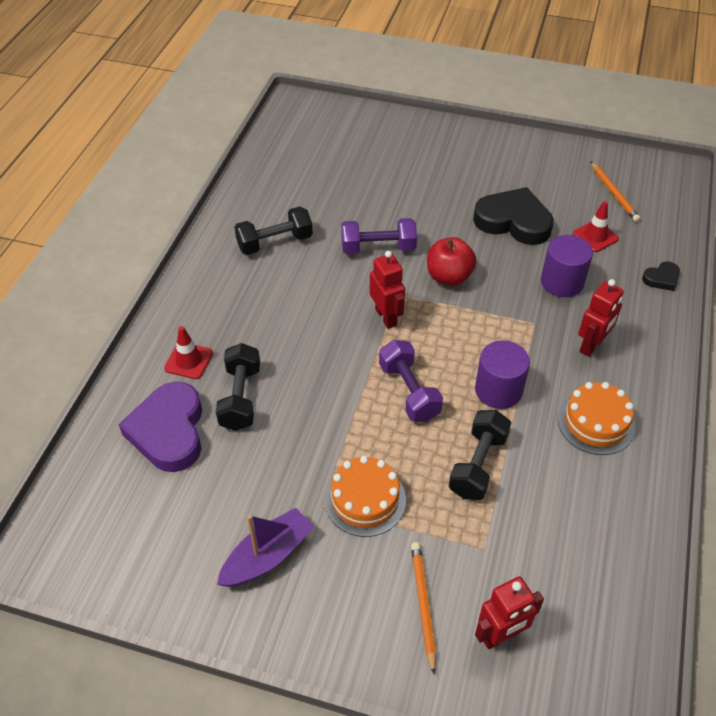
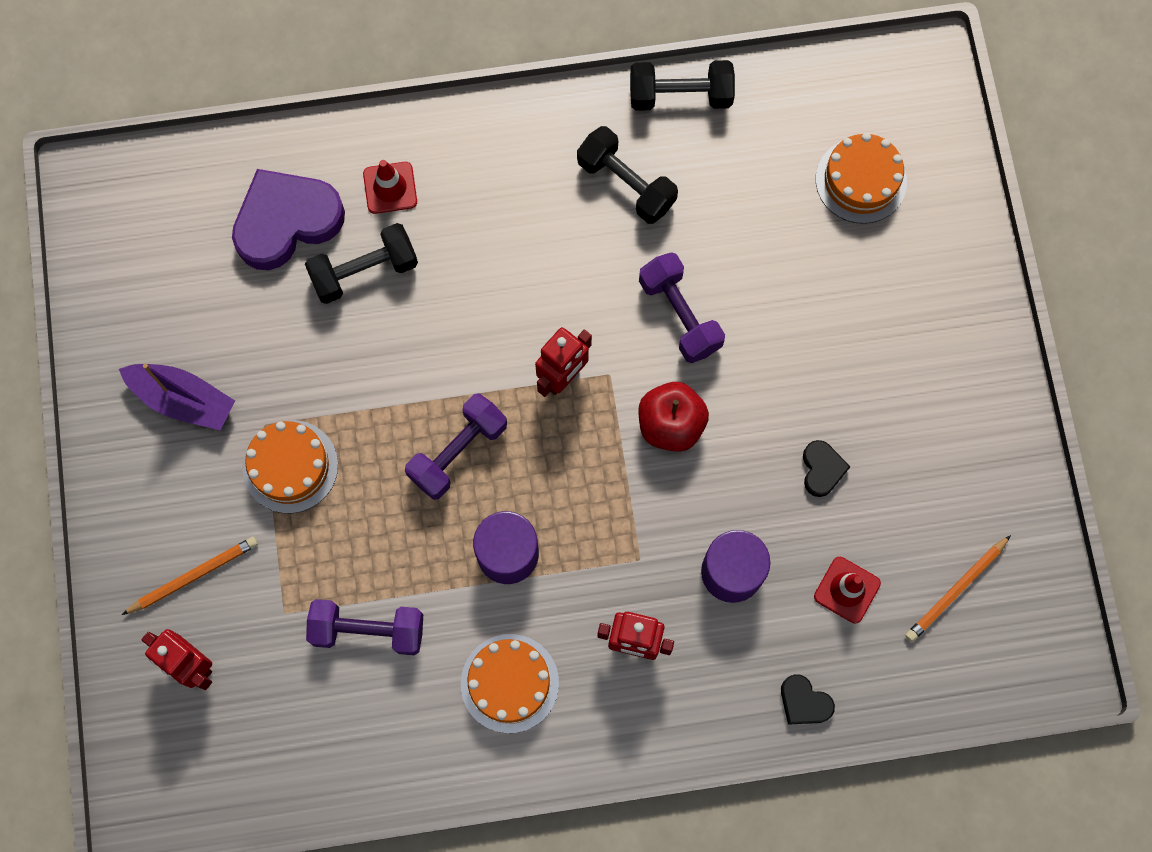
camera: 65 degrees right, 25 degrees up
black dumbbell [449,410,511,500] -> black dumbbell moved to [630,60,735,111]
black heart [473,187,554,245] -> black heart [803,440,850,497], size x0.47
none -> purple dumbbell [306,599,423,655]
none -> orange cake [816,133,907,224]

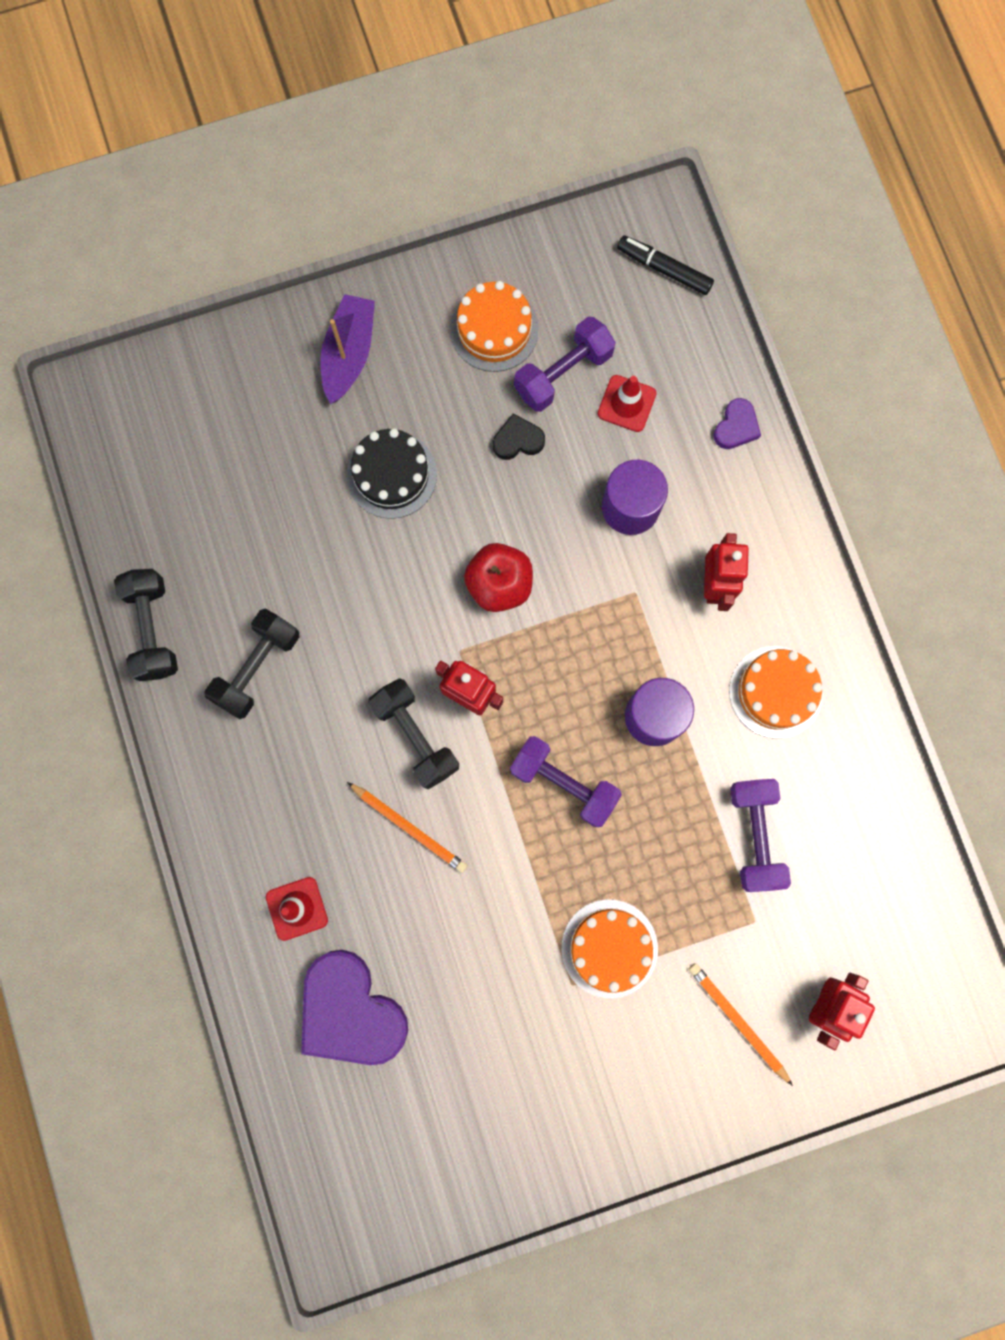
camera: 100 degrees left, 5 degrees up
purple boat [119,364,235,430] -> purple boat moved to [320,294,375,404]
black dumbbell [305,223,418,304] -> black dumbbell moved to [368,678,459,790]
purple dumbbell [639,252,725,363] -> purple dumbbell moved to [514,317,616,412]
black heart [781,674,835,725] -> purple heart [713,398,761,449]
orange cake [816,133,907,224] -> orange cake moved to [450,281,539,372]
orange pencil [905,535,1011,642] -> orange pencil moved to [347,782,468,873]
none -> black cake [346,428,437,519]
none -> black marker [617,235,714,295]

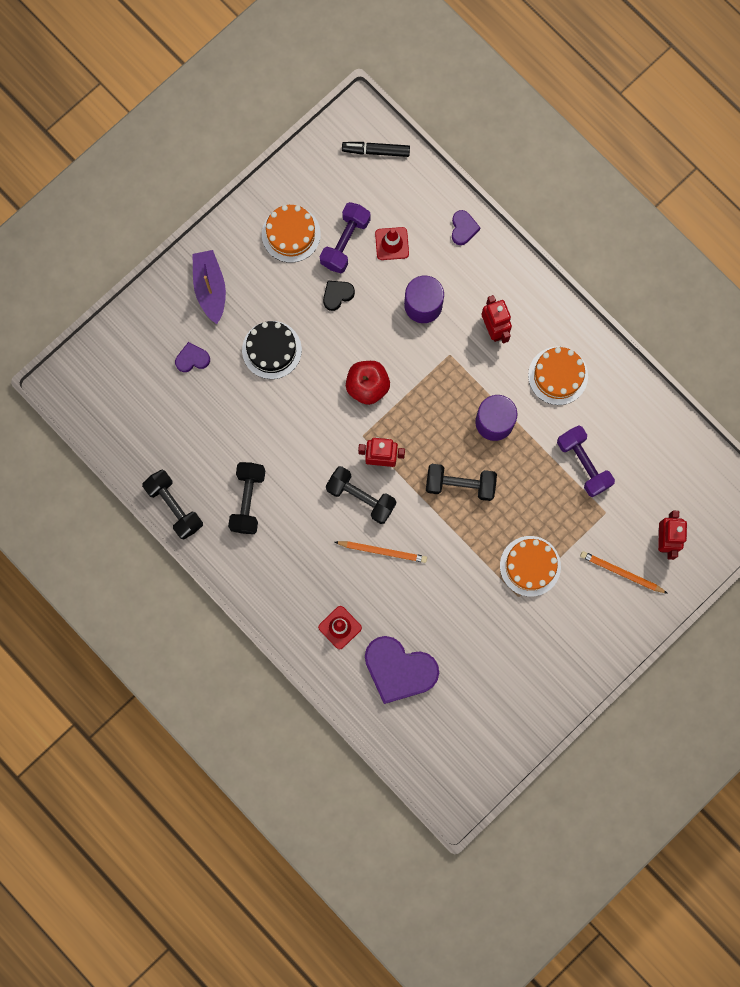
camera: 25 degrees left, 0 degrees up
purple dumbbell [510,736,622,827] -> black dumbbell [426,464,497,501]
none -> purple heart [175,342,210,372]

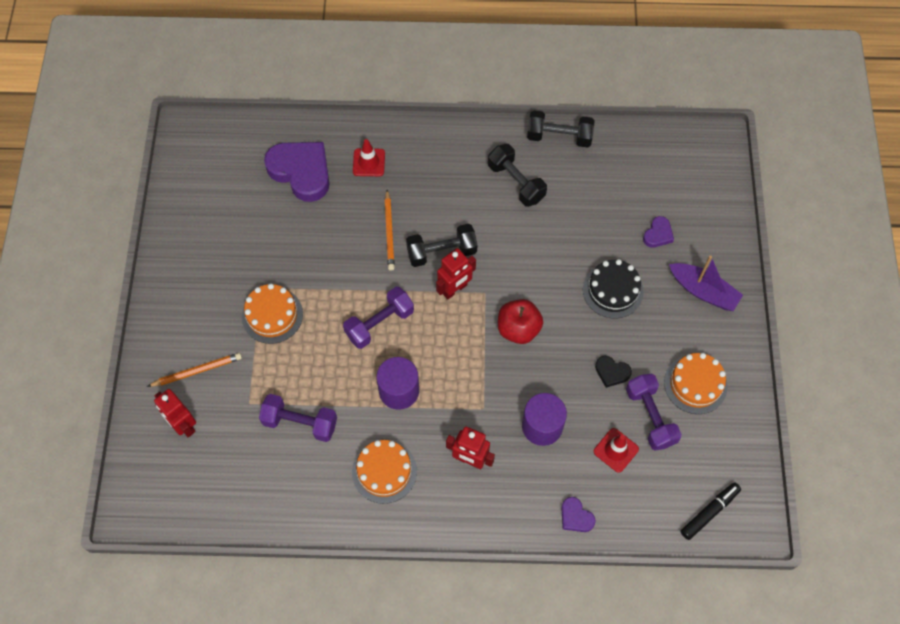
camera: 135 degrees right, 15 degrees down
black heart [323,281,355,311] -> black heart turned 105 degrees clockwise [595,356,632,388]
orange pencil [335,541,427,563] -> orange pencil turned 60 degrees counterclockwise [385,190,395,271]
purple heart [365,636,439,704] -> purple heart turned 60 degrees clockwise [264,142,329,202]
black dumbbell [426,464,497,501] -> purple dumbbell [343,287,414,349]

